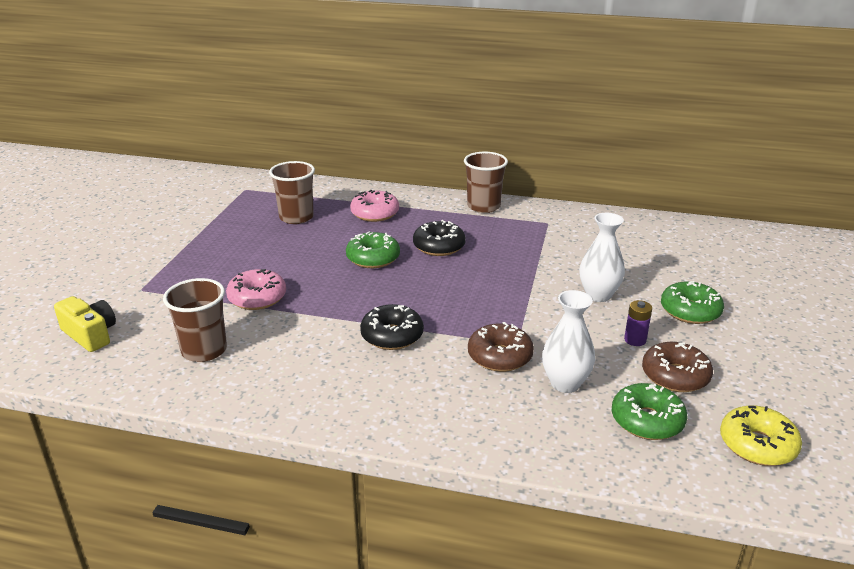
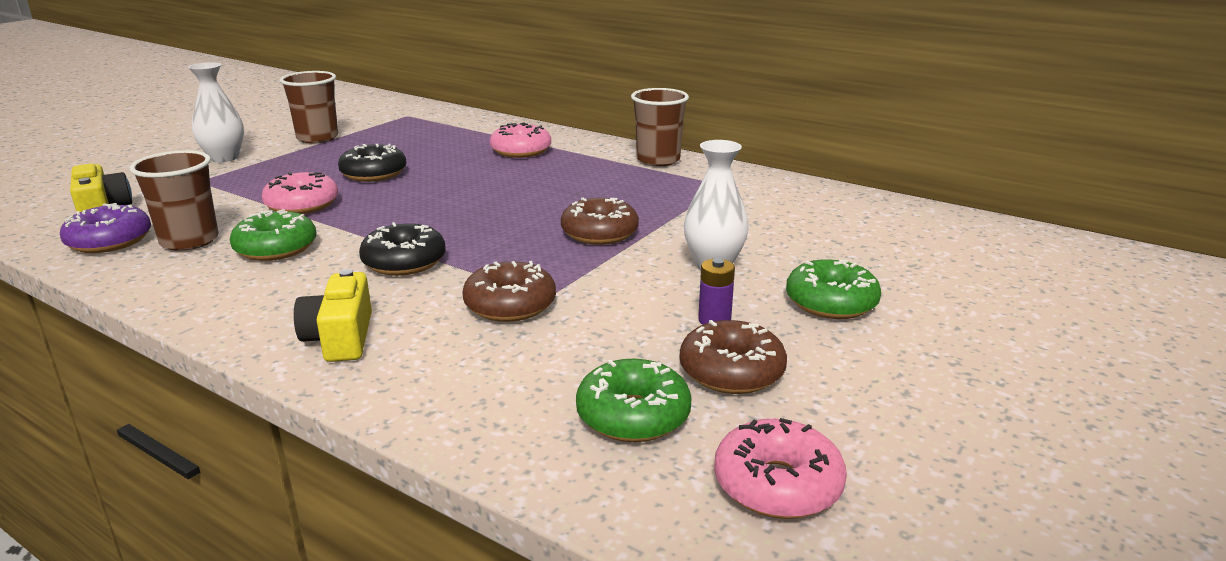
camera: 20 degrees right, 5 degrees down
brown cup [269,161,315,224] -> brown cup moved to [280,71,338,143]
green donut [346,231,400,268] -> green donut moved to [230,209,316,261]
black donut [413,220,466,256] -> black donut moved to [338,144,406,182]
white vase [542,290,595,393] -> white vase moved to [188,62,244,162]
yellow donut [720,405,802,466] -> pink donut [714,418,847,519]
none -> purple donut [60,203,151,253]
none -> yellow camera [294,269,372,362]
none -> brown donut [561,198,639,245]

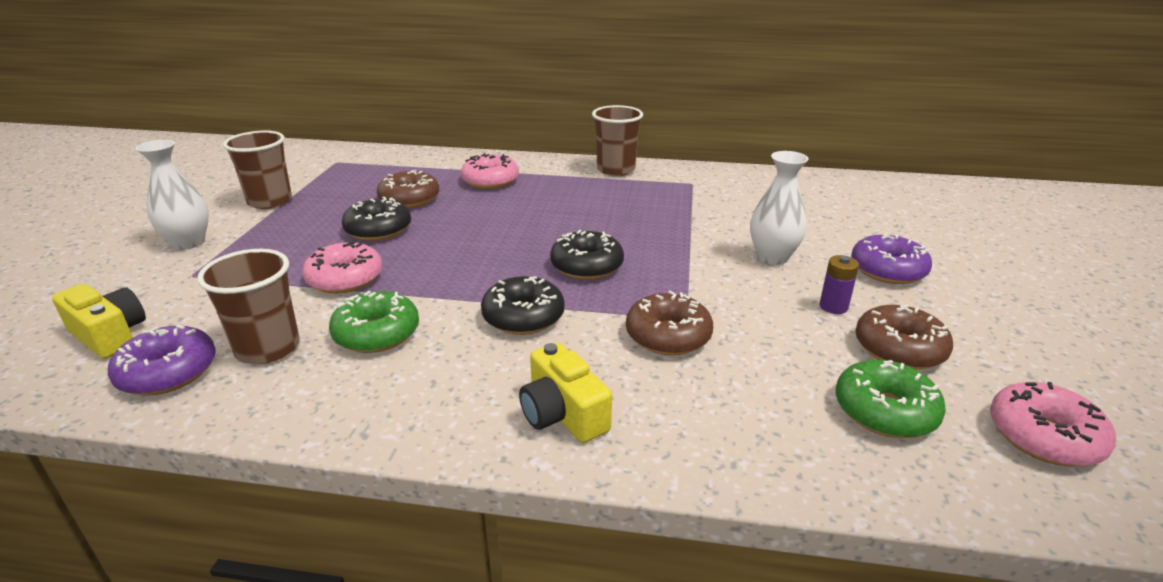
camera: 25 degrees left, 5 degrees up
brown donut [561,198,639,245] -> brown donut moved to [377,170,439,208]
green donut [786,259,881,319] -> purple donut [851,234,932,284]
none -> black donut [550,230,624,280]

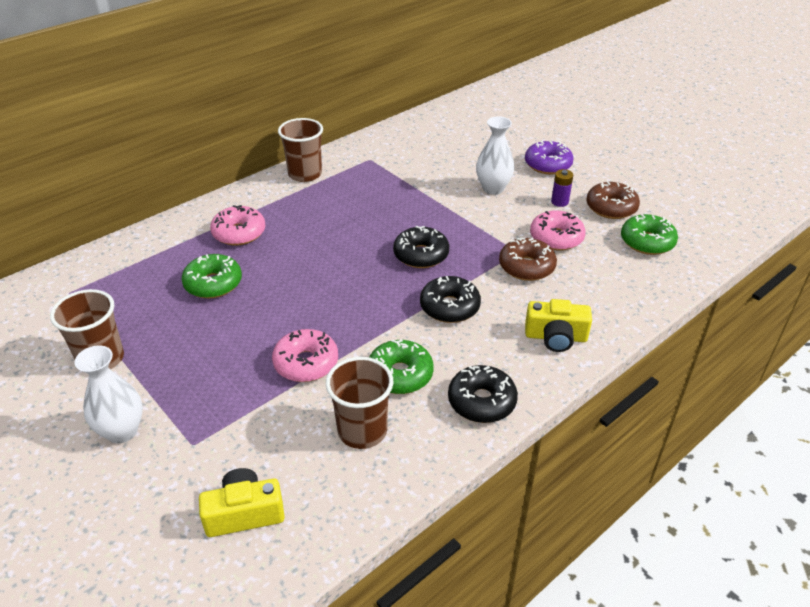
camera: 50 degrees left, 10 degrees up
purple donut [108,325,216,396] -> none
black donut [342,197,411,241] -> black donut moved to [448,365,518,423]
brown donut [377,170,439,208] -> green donut [182,254,242,298]
pink donut [990,382,1116,467] -> pink donut moved to [530,211,586,251]

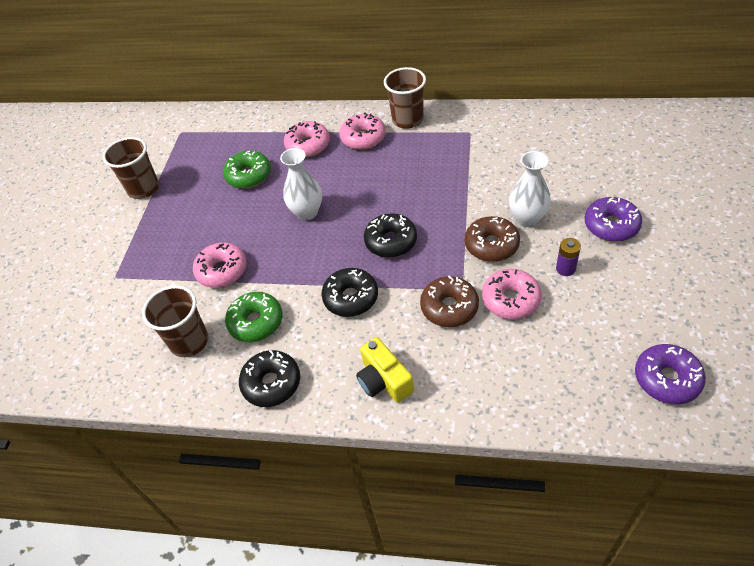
camera: 55 degrees right, 10 degrees up
white vase [74,345,143,443] -> white vase moved to [280,148,322,220]
yellow camera [199,468,285,537] -> none
brown donut [586,181,640,219] -> brown donut moved to [465,216,520,262]
green donut [621,214,678,255] -> none
none -> pink donut [340,113,386,150]
none -> purple donut [635,344,706,404]

